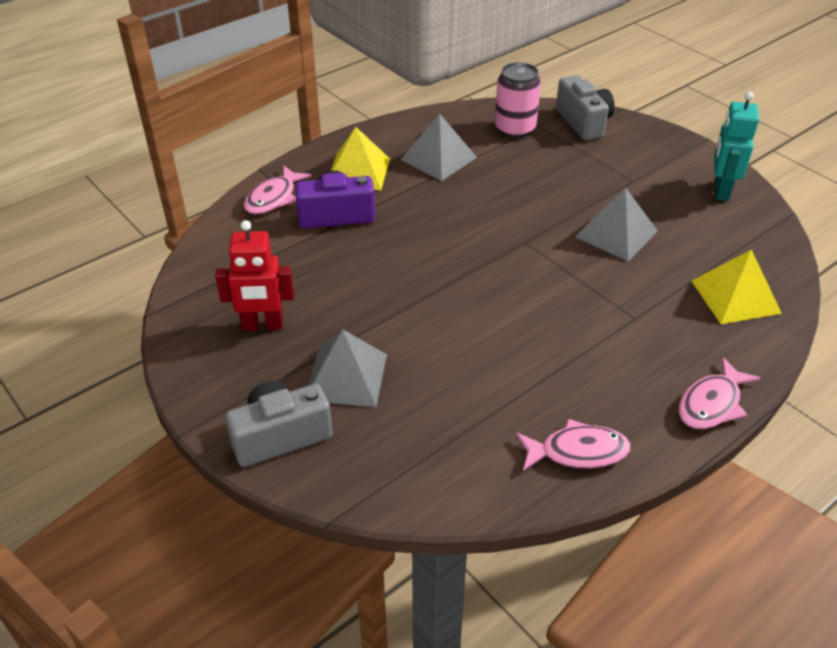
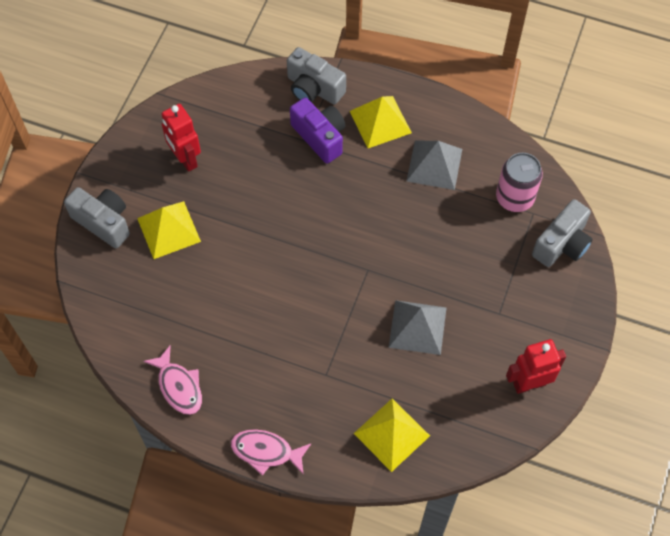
camera: 60 degrees right, 20 degrees up
pink fish [244,166,311,215] -> grey camera [287,47,346,104]
grey pyramid [308,329,387,407] -> yellow pyramid [137,201,201,259]
turquoise robot [714,91,759,201] -> red robot [506,339,566,394]

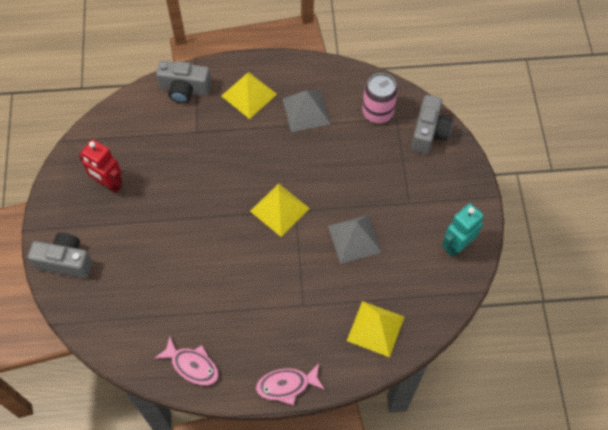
camera: 25 degrees left, 0 degrees up
yellow pyramid [137,201,201,259] -> yellow pyramid moved to [250,183,310,237]
purple camera [290,98,346,164] -> none
red robot [506,339,566,394] -> turquoise robot [442,203,484,257]

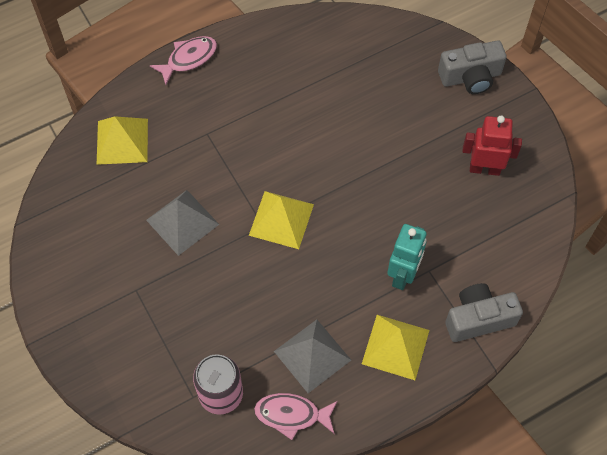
camera: 155 degrees right, 0 degrees up
pink fish [154,336,219,385] -> pink fish moved to [254,393,337,440]
grey camera [411,95,452,154] -> none
turquoise robot [442,203,484,257] -> turquoise robot moved to [387,224,427,290]

